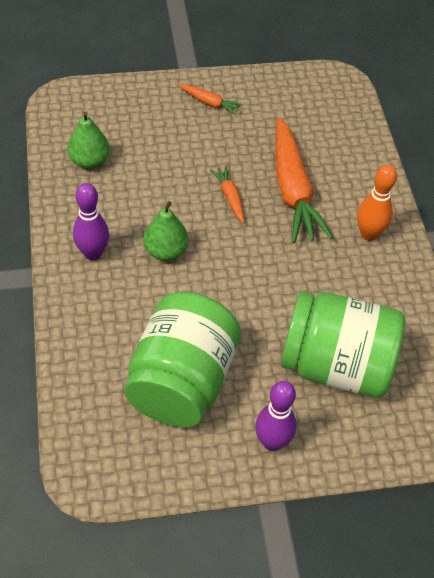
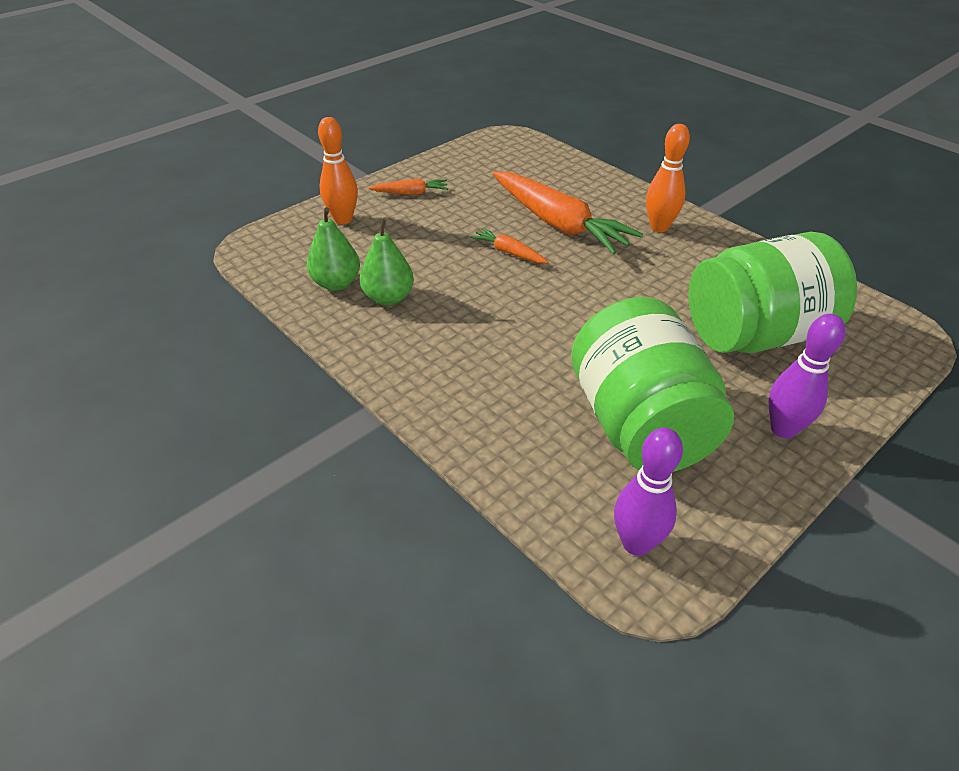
camera: 30 degrees left, 10 degrees down
purple bowling pin [73,183,109,261] -> purple bowling pin moved to [614,428,683,556]
green pear [144,201,188,261] -> green pear moved to [360,219,414,305]
none -> orange bowling pin [318,117,358,224]

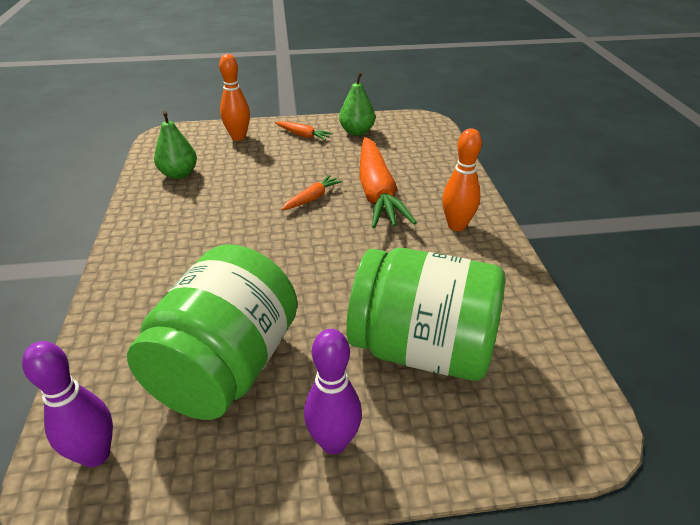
camera: 35 degrees right, 5 degrees down
green pear [360,219,414,305] -> green pear moved to [339,72,375,136]
orange carrot [470,228,549,263] -> orange carrot turned 60 degrees clockwise [281,175,343,210]

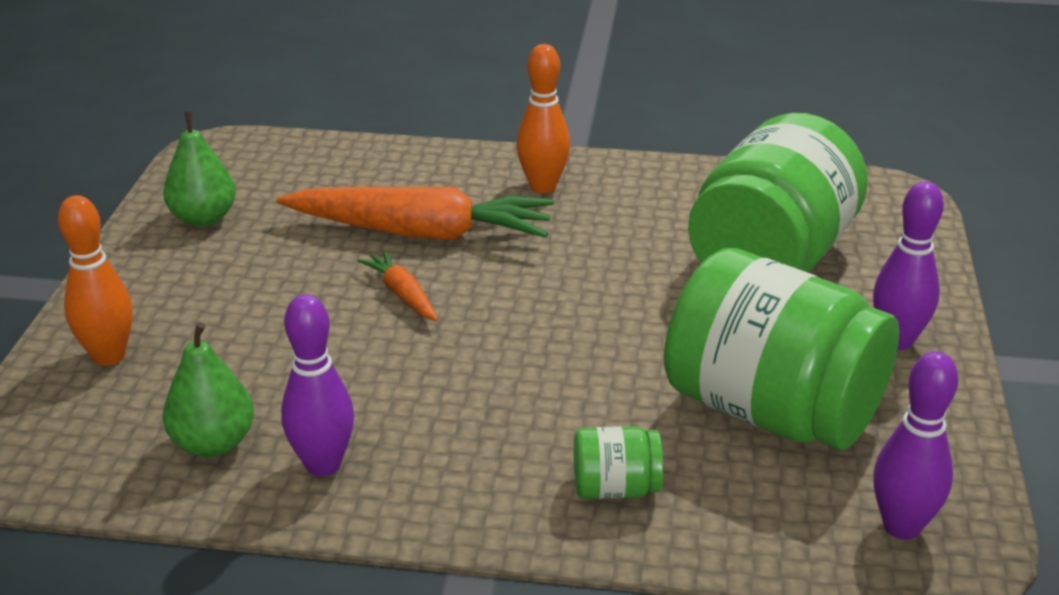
camera: 75 degrees left, 5 degrees down
orange carrot [275,121,333,140] -> none
none -> purple bowling pin [281,294,354,477]
none -> green jar [574,426,663,499]

